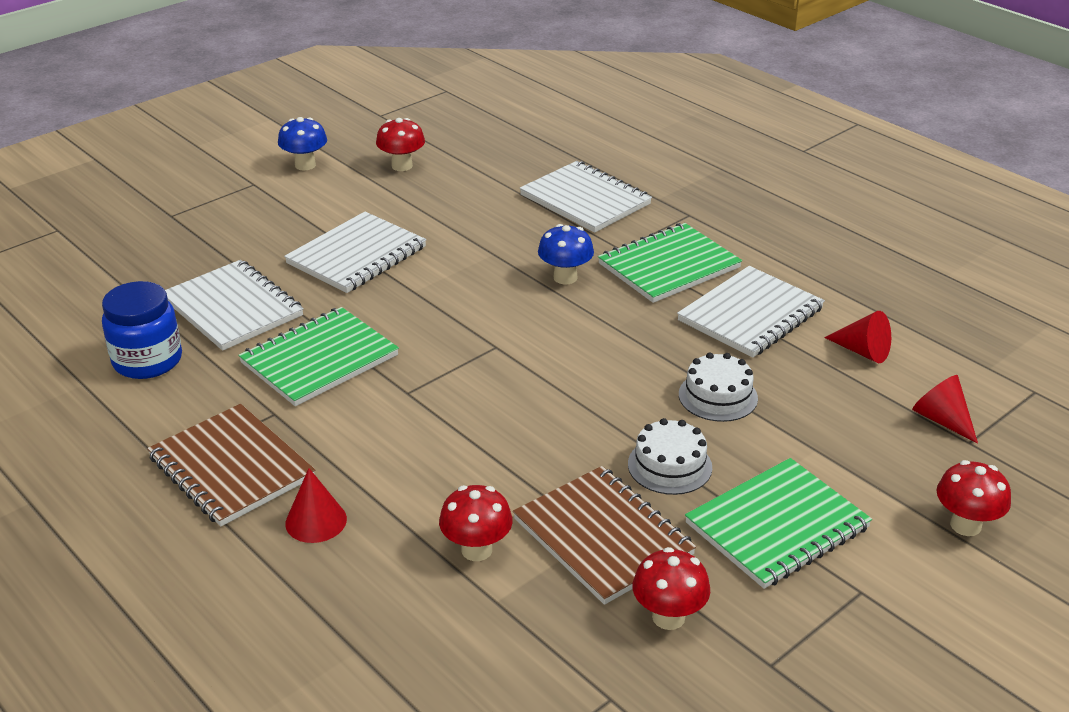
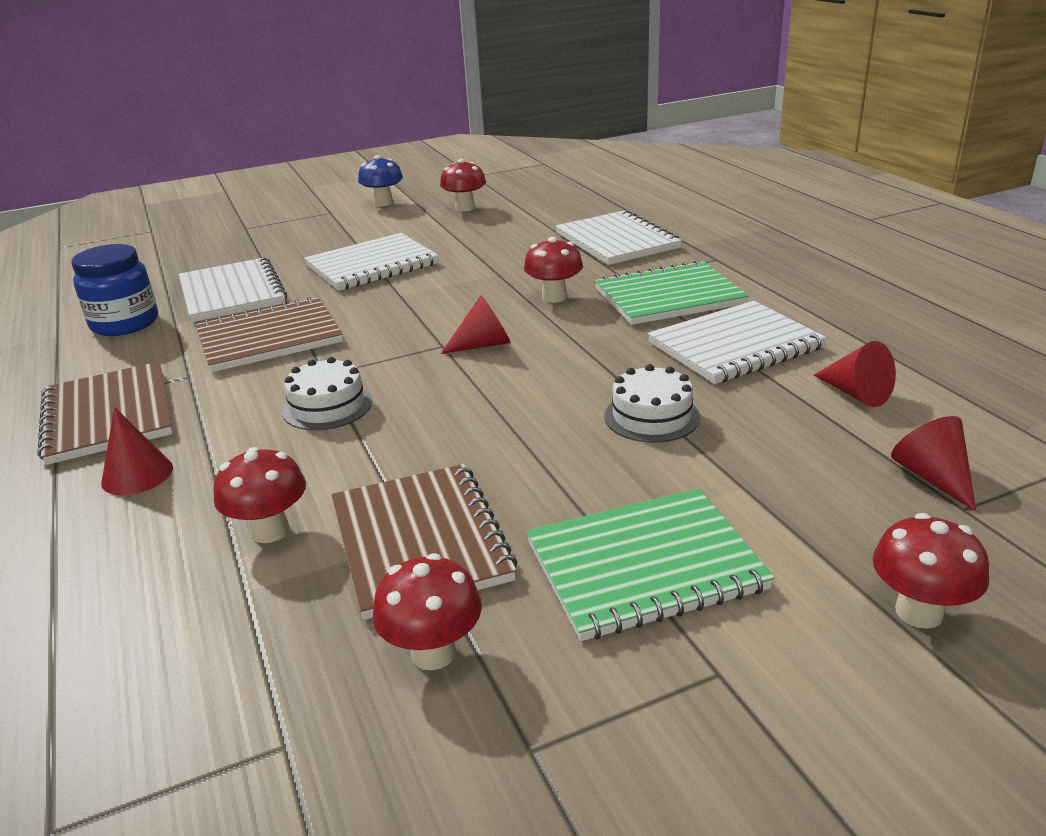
camera: 20 degrees right, 5 degrees down
green notebook [238,307,399,406] -> brown notebook [195,297,343,372]
blue mushroom [538,224,594,284] -> red mushroom [524,237,583,303]
white cake [628,418,712,495] -> white cake moved to [282,357,373,430]
none -> red cone [441,295,511,354]

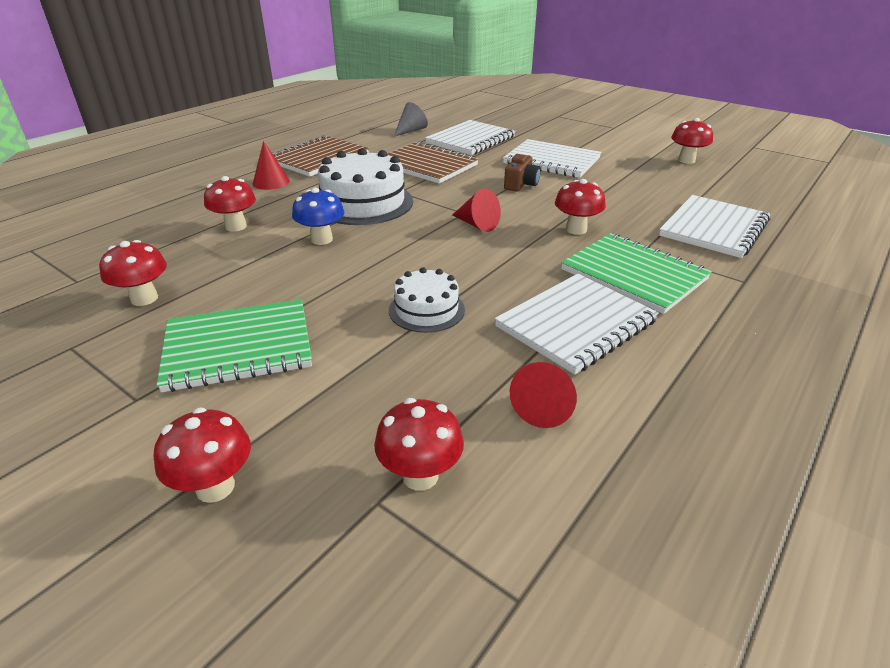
camera: 60 degrees right, 5 degrees up
blue jar [71,244,158,336] -> grey cone [394,102,428,136]
white cake [282,357,373,430] -> white cake [318,148,413,225], size x1.76
brown notebook [331,464,517,620] -> none
blue mushroom [358,155,403,206] -> blue mushroom moved to [292,188,344,245]
green notebook [526,488,775,641] -> green notebook turned 60 degrees counterclockwise [157,299,312,392]
white notebook [648,301,827,384] -> white notebook turned 75 degrees counterclockwise [495,274,659,375]
red cone [891,416,976,512] -> red mushroom [374,398,464,490]
none -> brown camera [504,154,541,192]

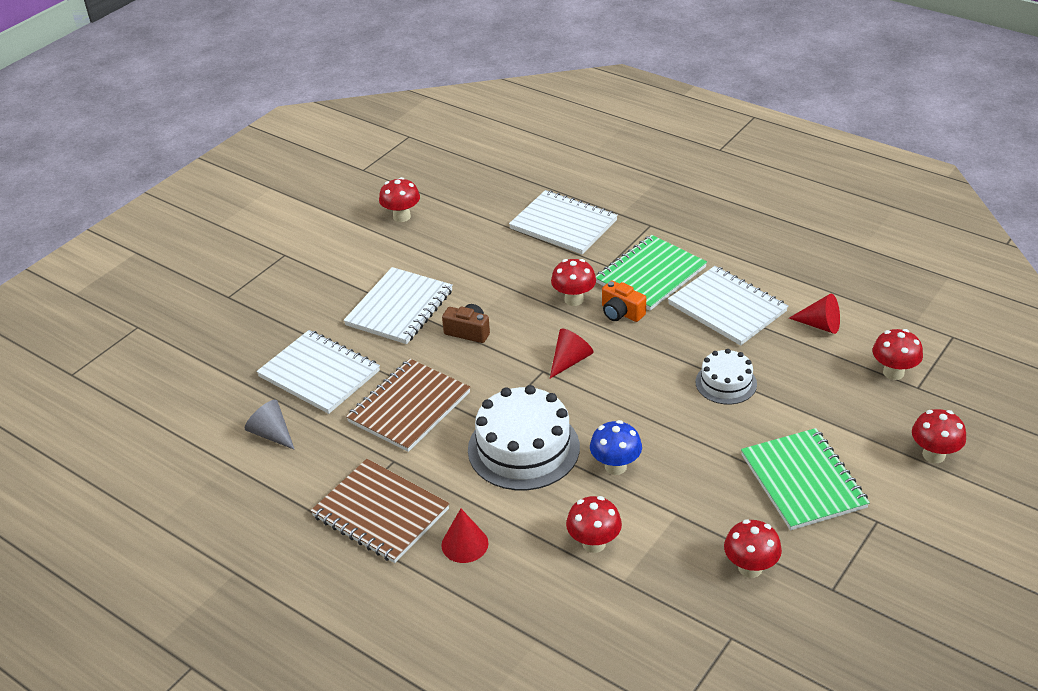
camera: 90 degrees left, 5 degrees up
none -> orange camera [602,280,646,322]

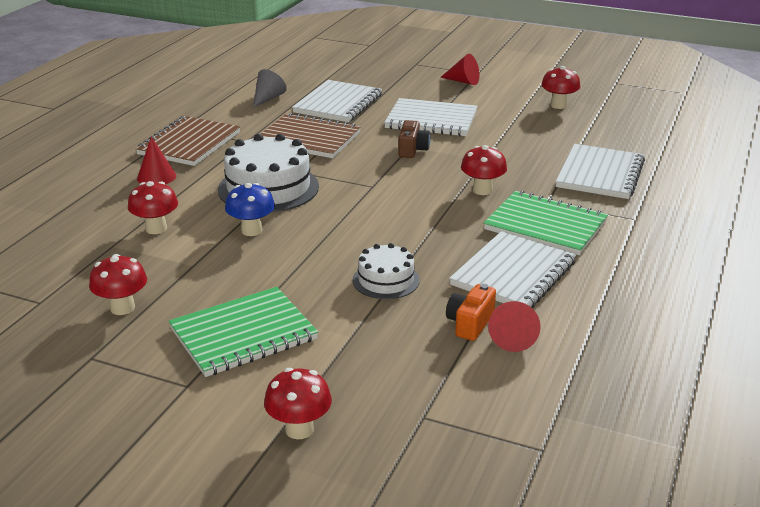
camera: 75 degrees right, 10 degrees down
red cone [550,329,594,378] -> red cone moved to [440,54,479,85]
orange camera [602,280,646,322] -> orange camera moved to [446,284,496,341]
red mushroom [872,329,923,380] -> none

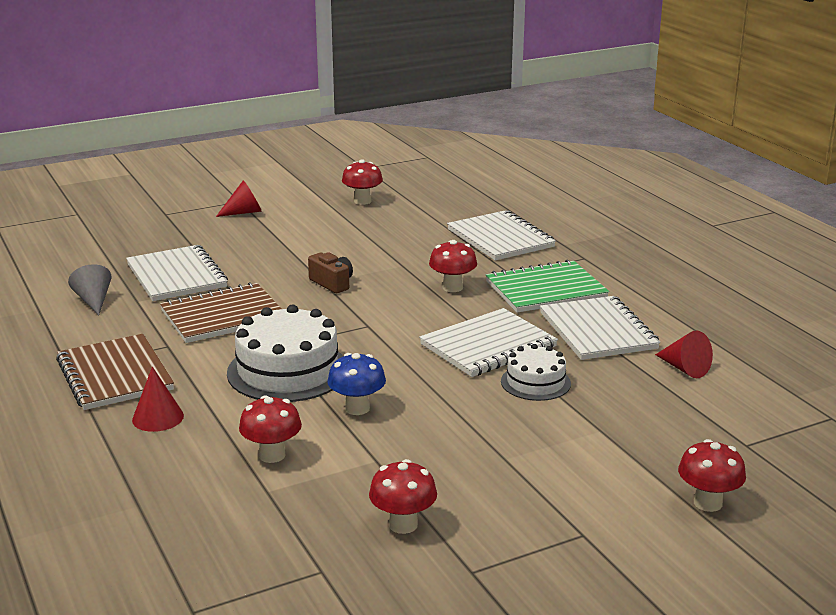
camera: 50 degrees left, 5 degrees down
green notebook [169,287,318,377] -> none
white notebook [384,98,478,136] -> white notebook moved to [419,308,558,377]
orange camera [446,284,496,341] -> none

